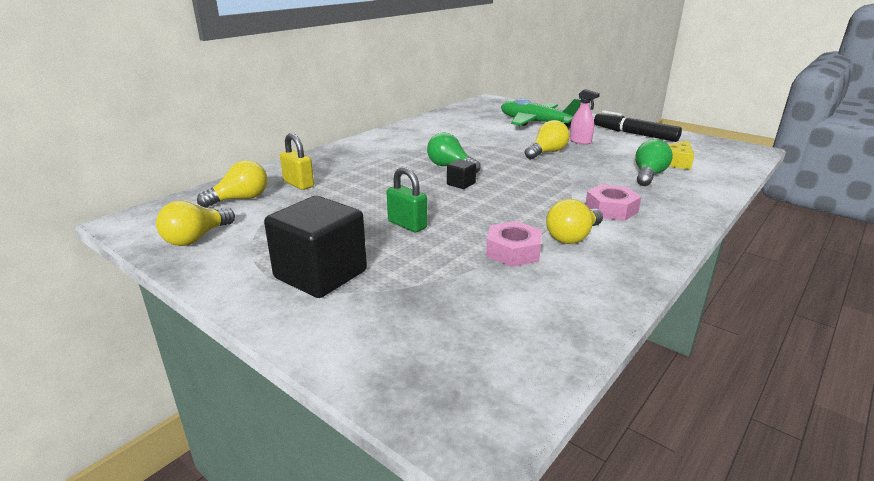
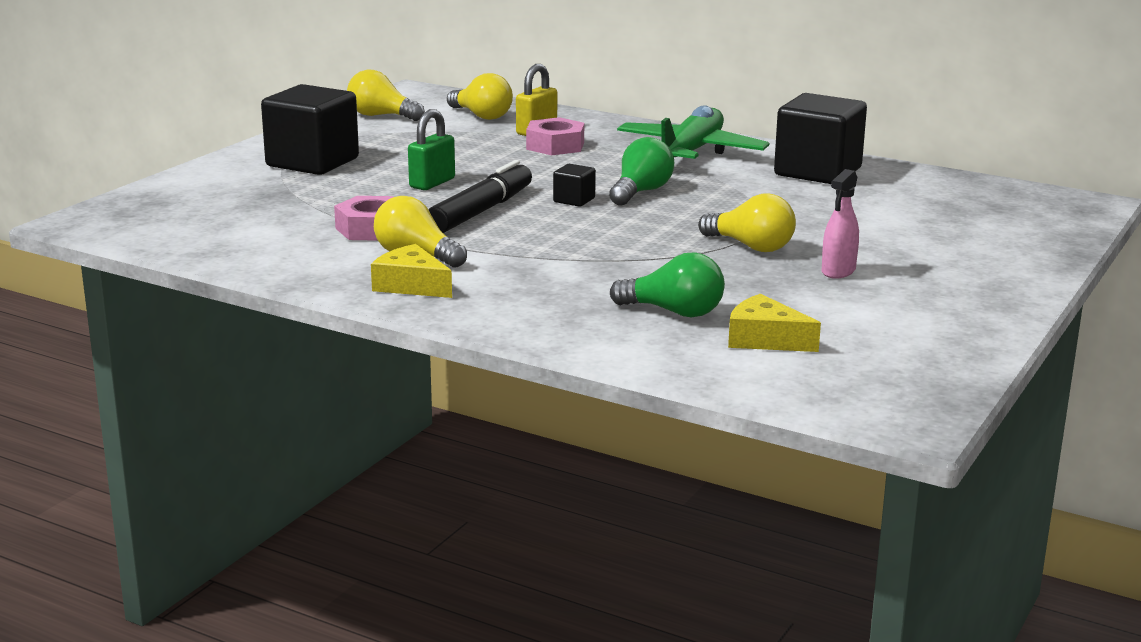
camera: 80 degrees right, 5 degrees down
green plane [501,98,581,129] -> green plane moved to [617,106,769,159]
pink nut [585,184,641,221] -> pink nut moved to [526,117,584,155]
black marker [594,110,682,142] -> black marker moved to [429,160,532,233]
none -> yellow cheese [371,244,452,298]
none -> black cube [774,93,867,184]

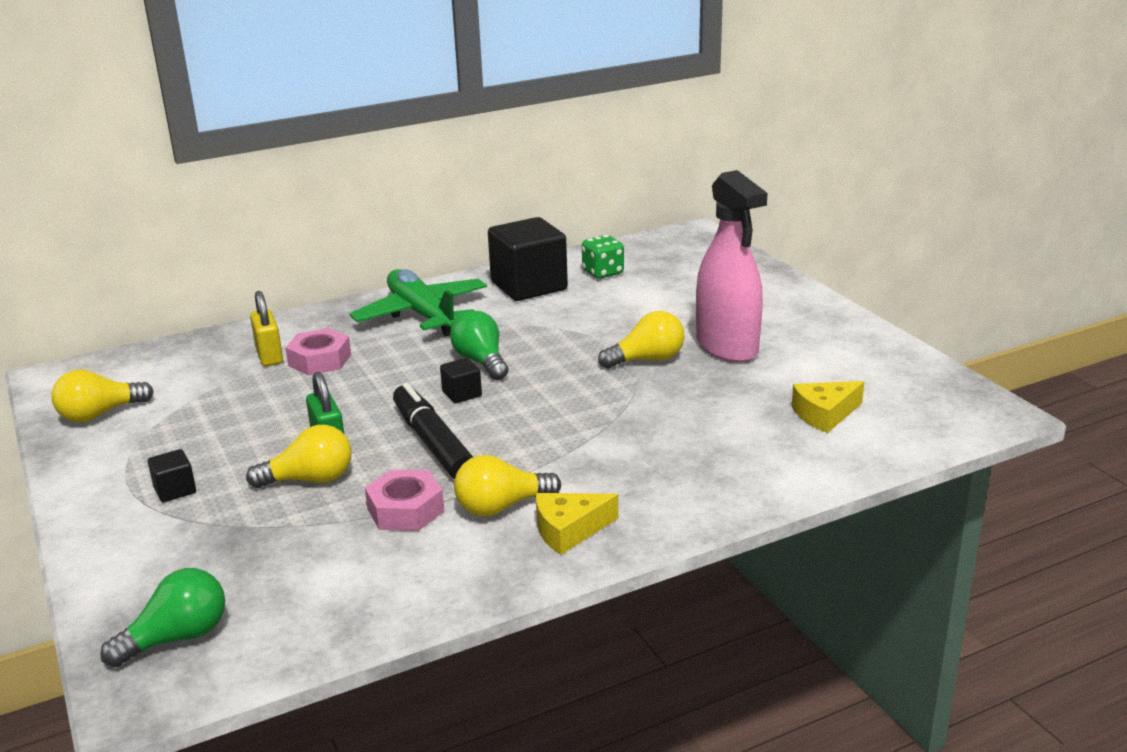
camera: 55 degrees left, 5 degrees up
black cube [261,84,359,175] -> black cube [148,449,196,502], size x0.44
yellow light bulb [447,73,513,120] -> yellow light bulb moved to [246,425,352,488]
green light bulb [610,252,725,317] -> green light bulb moved to [100,568,225,667]
pink spray bottle [822,169,859,279] -> pink spray bottle [696,170,768,363], size x2.12
none -> green dice [582,235,624,279]

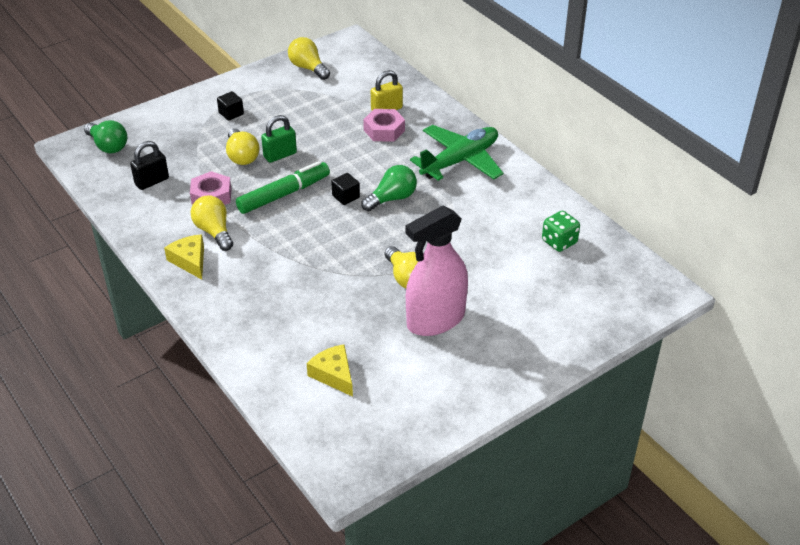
camera: 80 degrees right, 15 degrees up
black marker [393,383,473,479] -> green marker [236,161,330,214]
black cube [488,217,568,301] -> none
none -> black padlock [130,141,169,190]

